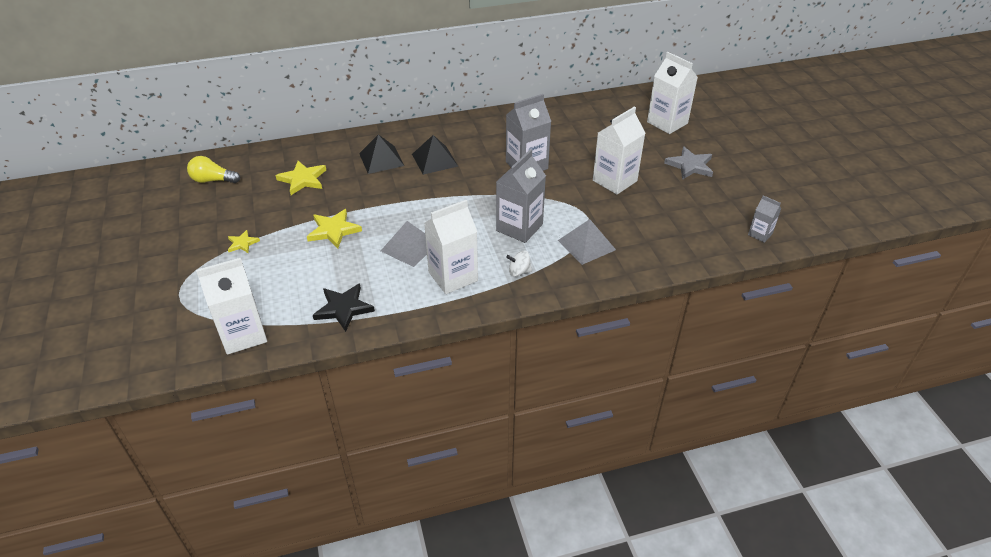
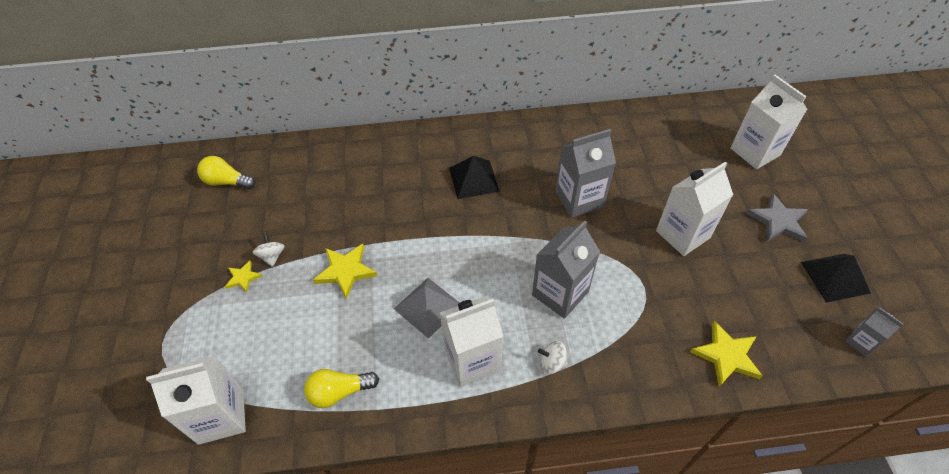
camera: 10 degrees right, 10 degrees up
yellow star [275,161,326,195] -> yellow star moved to [690,321,763,387]
black star [313,284,375,332] -> yellow light bulb [304,369,379,408]
black pyramid [359,134,404,174] -> black pyramid moved to [801,254,871,303]
grey pyramid [558,219,616,265] -> none
none -> white spinning top [252,233,284,267]

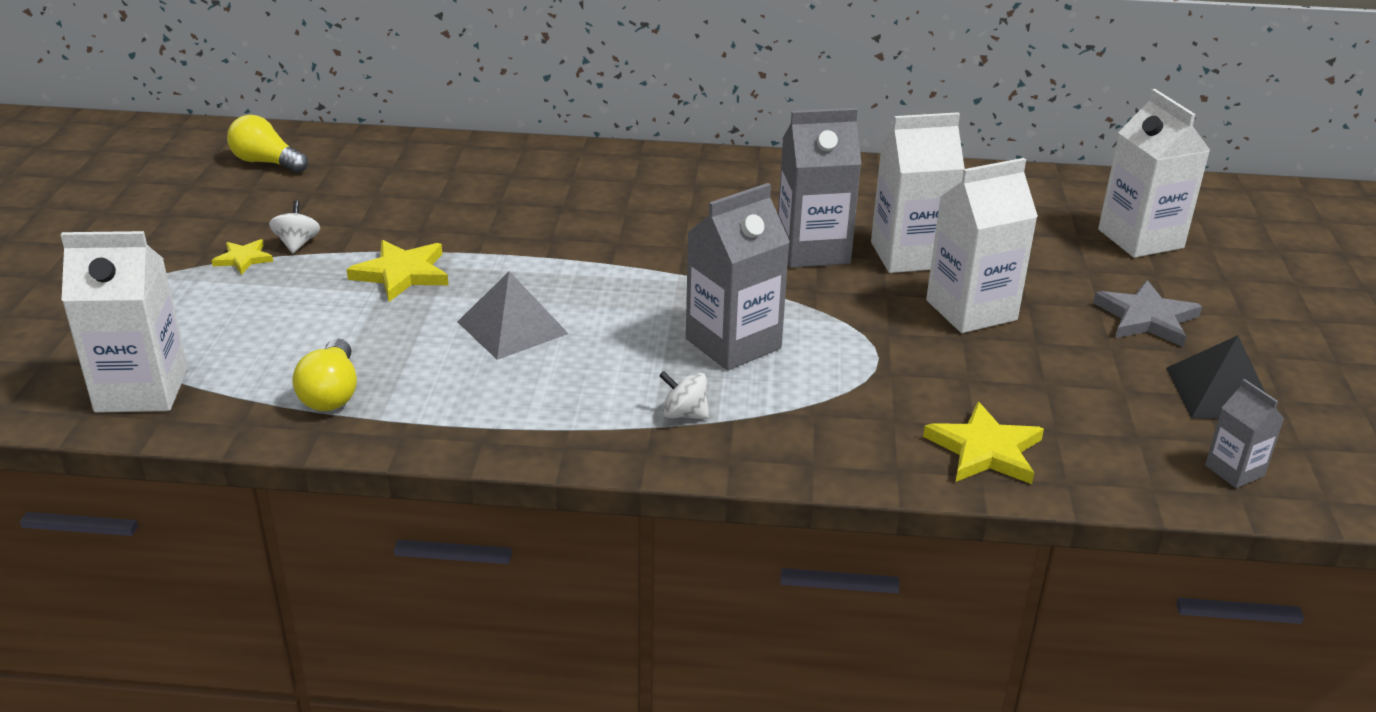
camera: 10 degrees right, 20 degrees down
yellow light bulb [304,369,379,408] -> yellow light bulb turned 90 degrees counterclockwise [293,339,357,411]
white carton [440,297,503,387] -> white carton moved to [871,112,965,273]
black pyramid [449,156,500,199] -> none

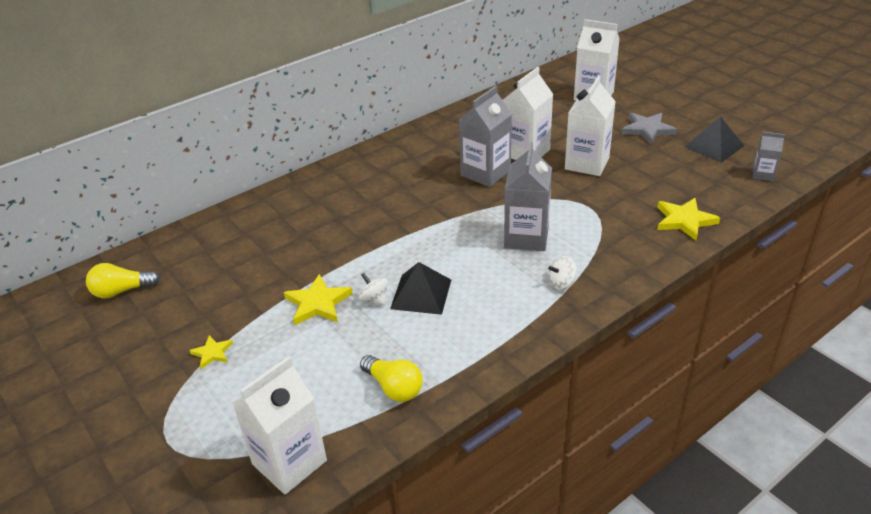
camera: 40 degrees left, 5 degrees up
white spinning top [269,201,320,253] -> white spinning top moved to [359,273,388,306]
grey pyramid [457,271,569,360] -> black pyramid [390,262,451,315]

